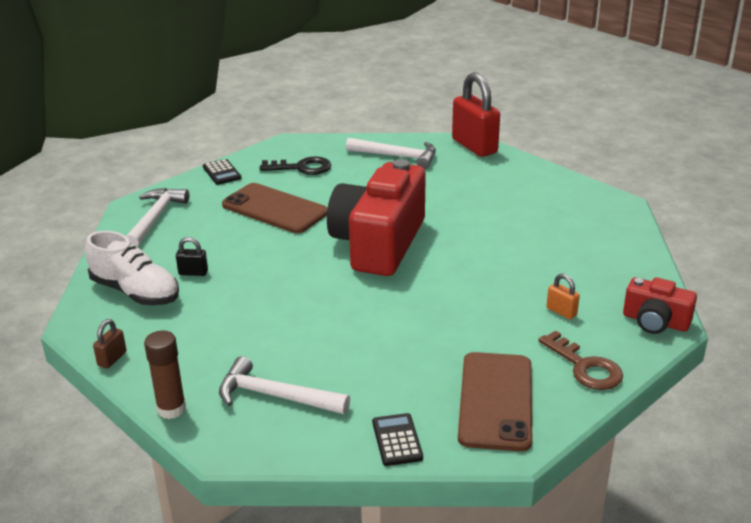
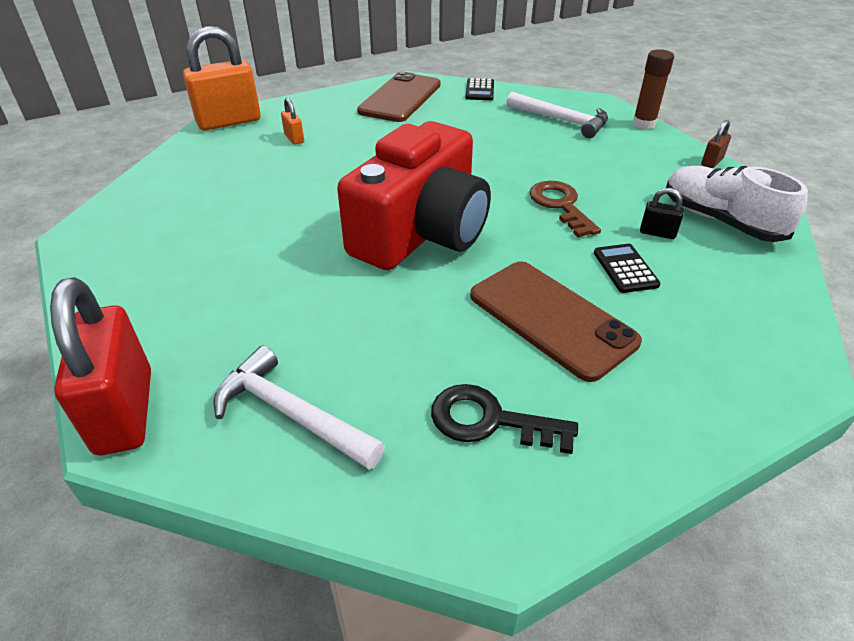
camera: 165 degrees left, 10 degrees up
white hammer [126,188,189,247] -> none
black calculator [203,159,241,185] -> black calculator moved to [594,244,660,293]
brown key [538,331,623,390] -> brown key moved to [529,181,601,237]
red camera [623,278,697,334] -> orange padlock [183,26,261,131]

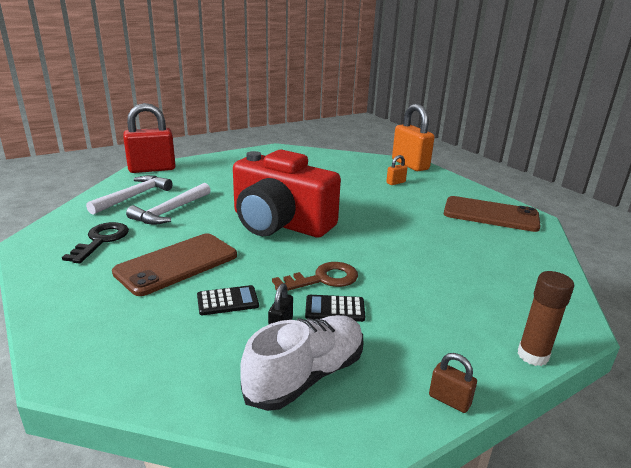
camera: 85 degrees right, 15 degrees down
black calculator [465,78,494,100] -> black calculator moved to [305,295,365,322]
white hammer [507,92,608,138] -> white hammer moved to [126,183,211,225]

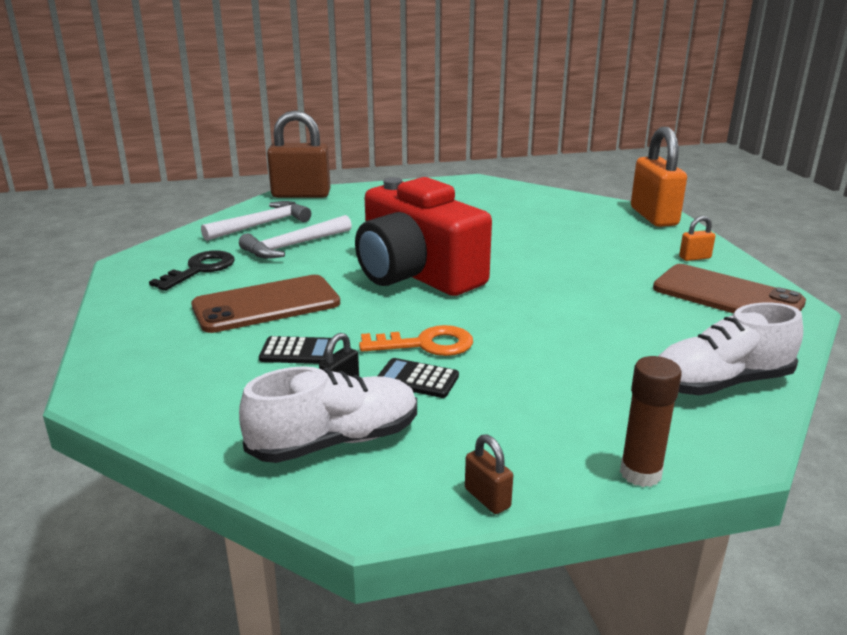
camera: 20 degrees right, 0 degrees up
red padlock [123,103,176,173] -> brown padlock [267,110,330,198]
brown key [272,262,358,291] -> orange key [359,325,473,356]
orange padlock [386,155,408,185] -> orange padlock moved to [679,216,715,261]
none -> white shoe [659,303,803,395]

